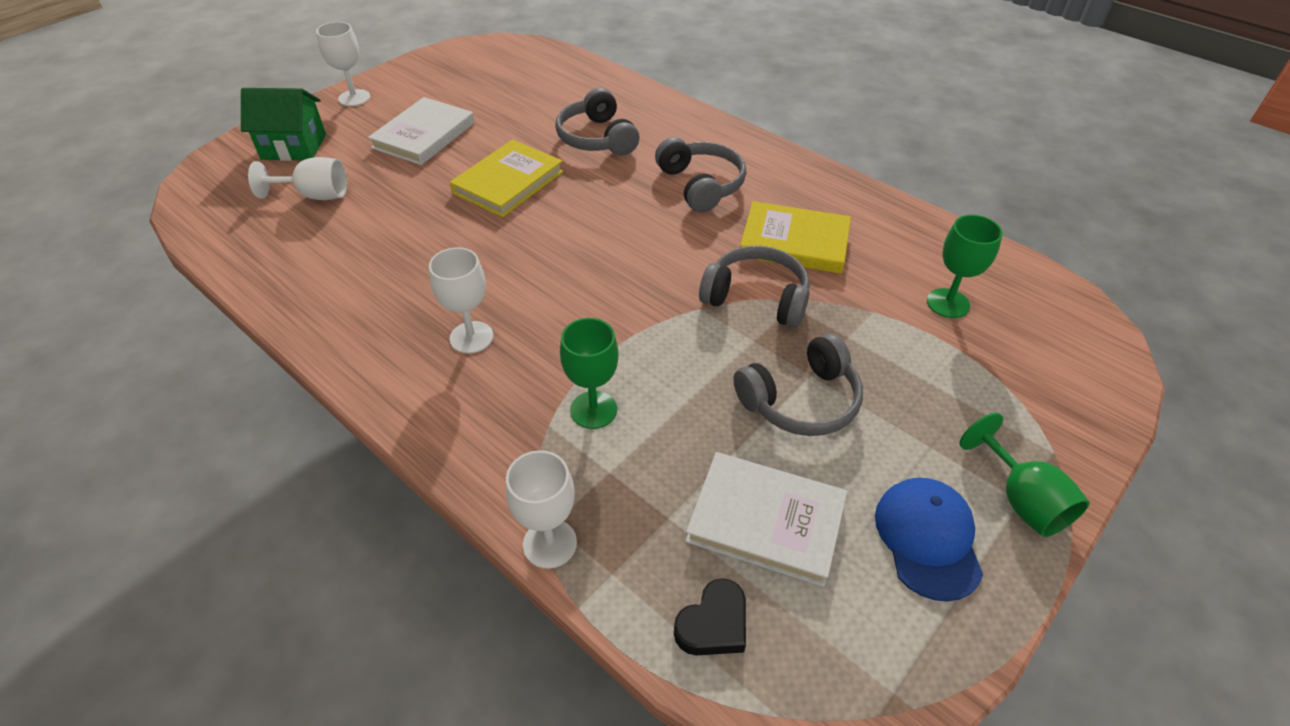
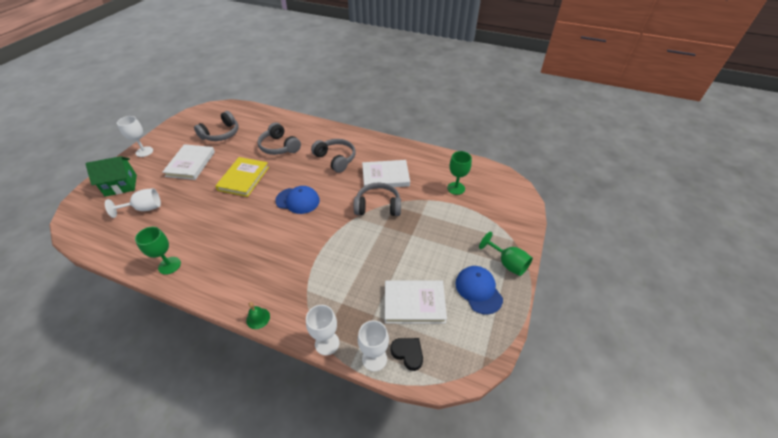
camera: 20 degrees left, 0 degrees up
white goblet [429,247,493,354] -> white goblet moved to [358,320,389,372]
green goblet [560,318,619,429] -> green goblet moved to [135,227,181,275]
black heart [674,578,746,656] -> black heart turned 75 degrees counterclockwise [391,338,423,371]
grey headphones [733,333,863,436] -> grey headphones moved to [194,111,239,141]
yellow book [740,201,851,274] -> white book [362,160,410,189]
none -> green bell [246,302,270,329]
none -> blue cap [275,186,320,214]

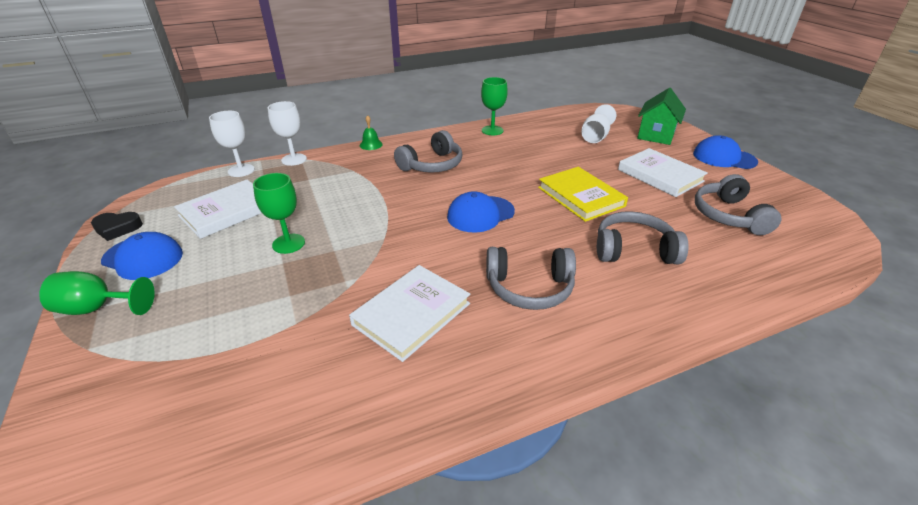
camera: 135 degrees right, 10 degrees down
white goblet [117,116,153,157] -> blue cap [693,135,758,169]
grey headphones [354,183,401,216] -> grey headphones moved to [394,130,462,173]
black heart [391,338,423,371] -> black heart moved to [91,212,143,241]
green goblet [447,151,472,195] -> green goblet moved to [253,173,305,254]

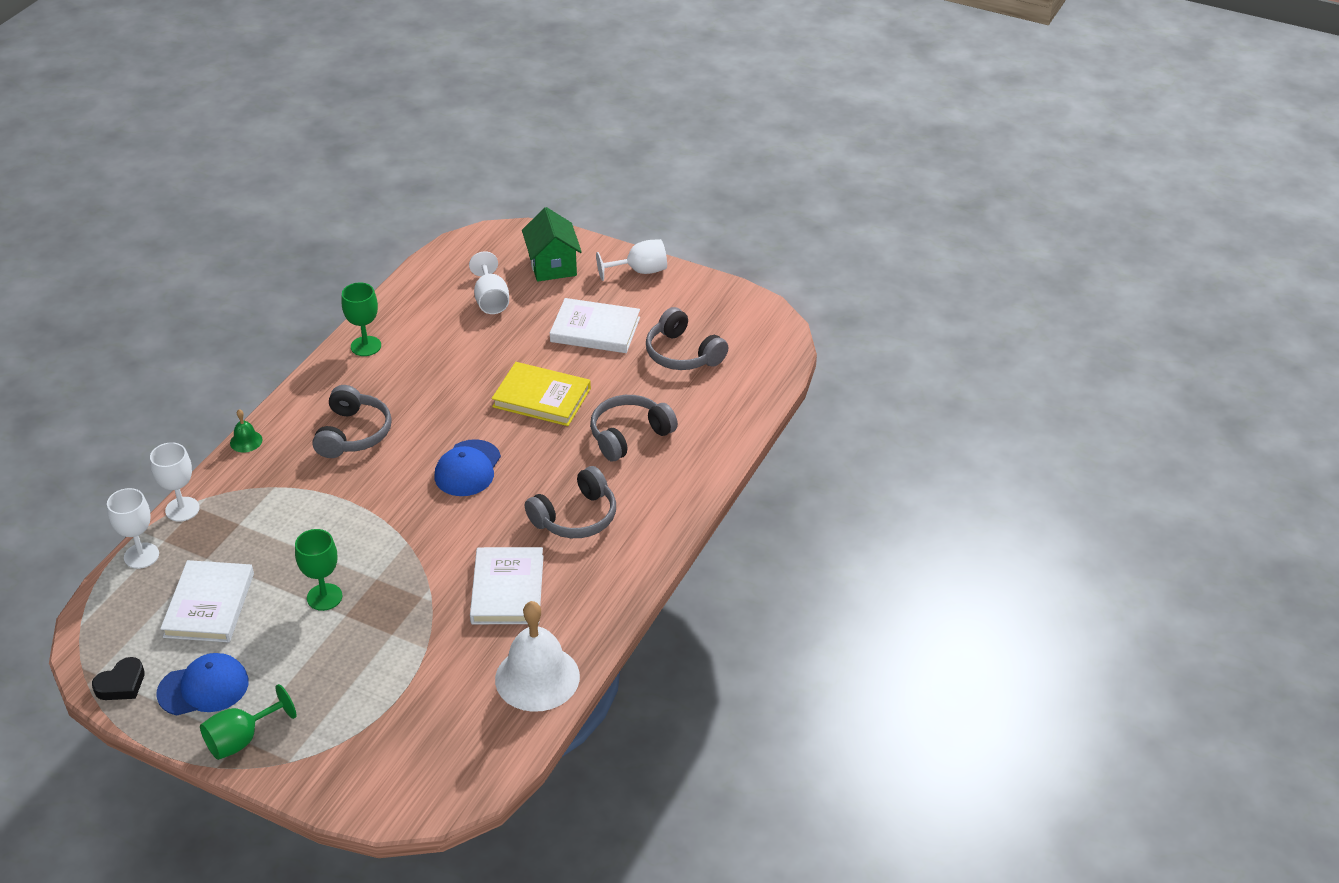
camera: 40 degrees left, 5 degrees up
blue cap [693,135,758,169] -> white goblet [596,239,667,281]
none -> white bell [495,601,580,712]

